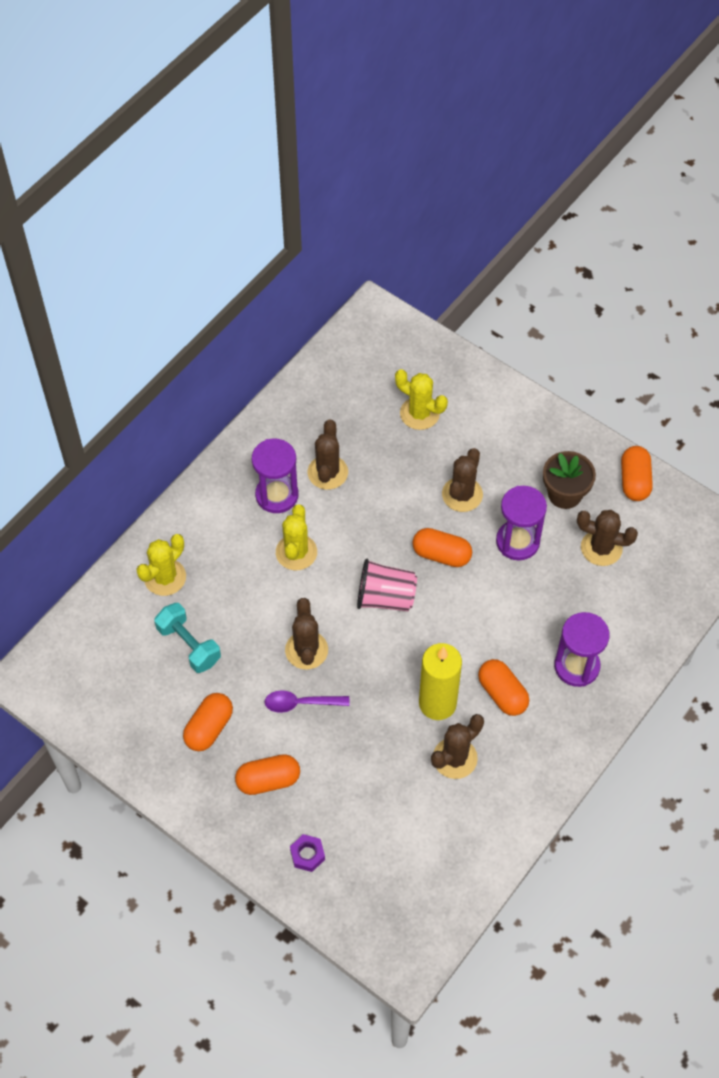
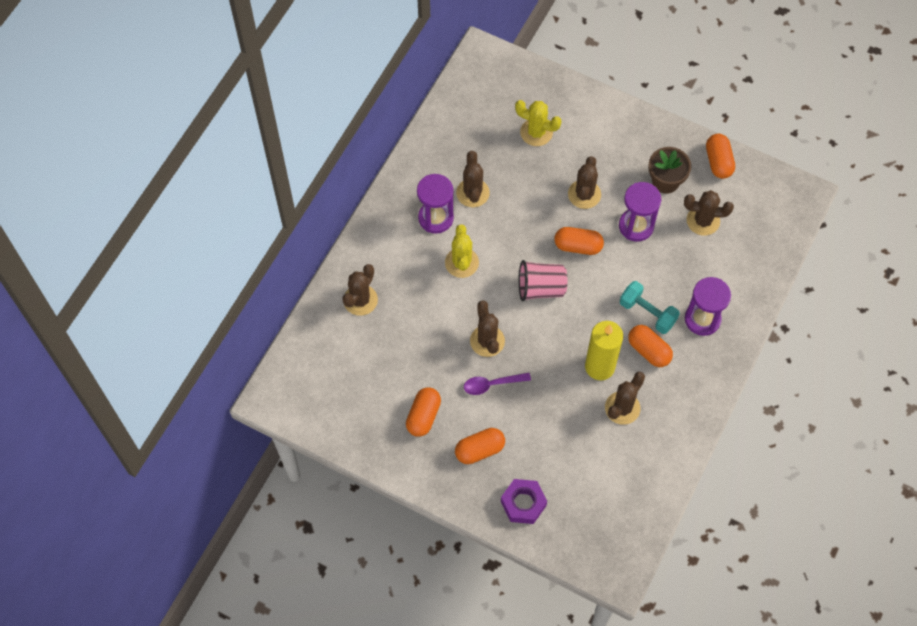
camera: 10 degrees left, 5 degrees up
yellow cactus [136,534,186,596] -> brown cactus [342,264,378,316]
turquoise dumbbell [154,603,221,673] -> turquoise dumbbell moved to [620,281,680,334]
purple nut [290,834,325,872] -> purple nut [501,479,547,524], size x1.59

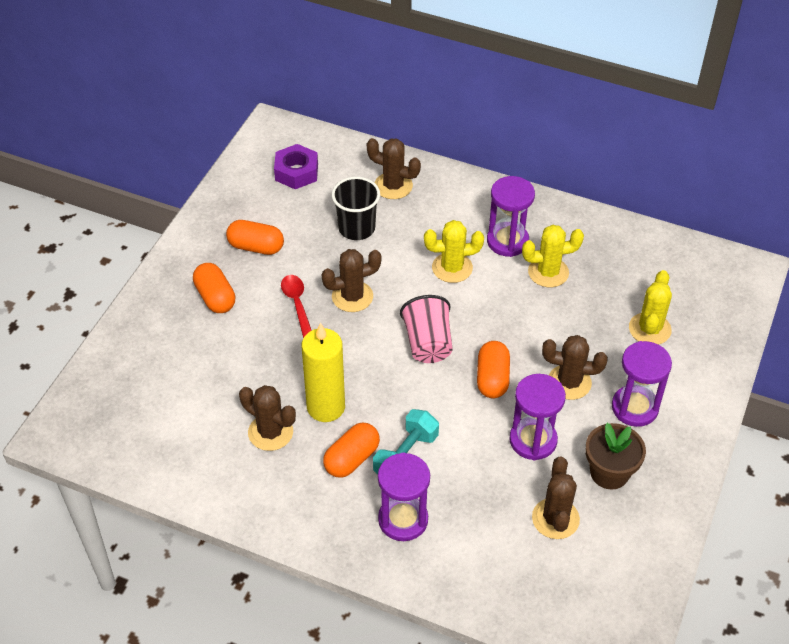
camera: 85 degrees right, 15 degrees down
brown cactus [456,151,490,207] -> yellow cactus [522,225,584,287]
purple spoon [464,373,531,395] -> red spoon [281,275,312,338]
purple nut [501,479,547,524] -> purple nut moved to [274,144,318,189]
orange capsule [706,134,735,179] -> none
none -> black cup [332,177,380,240]
none -> purple hourglass [612,341,672,427]

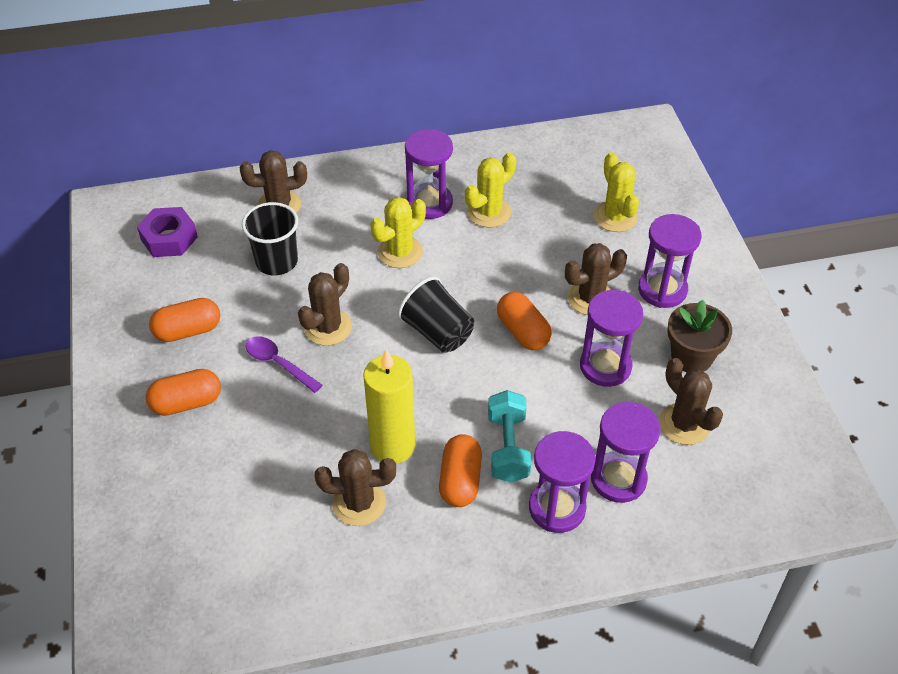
camera: 35 degrees left, 0 degrees up
orange capsule [193,263,236,313] -> orange capsule turned 45 degrees counterclockwise [146,369,221,416]
red spoon [281,275,312,338] -> purple spoon [246,336,323,393]
pink cup [400,295,453,363] -> black cup [398,276,474,353]
none -> purple hourglass [591,402,661,503]

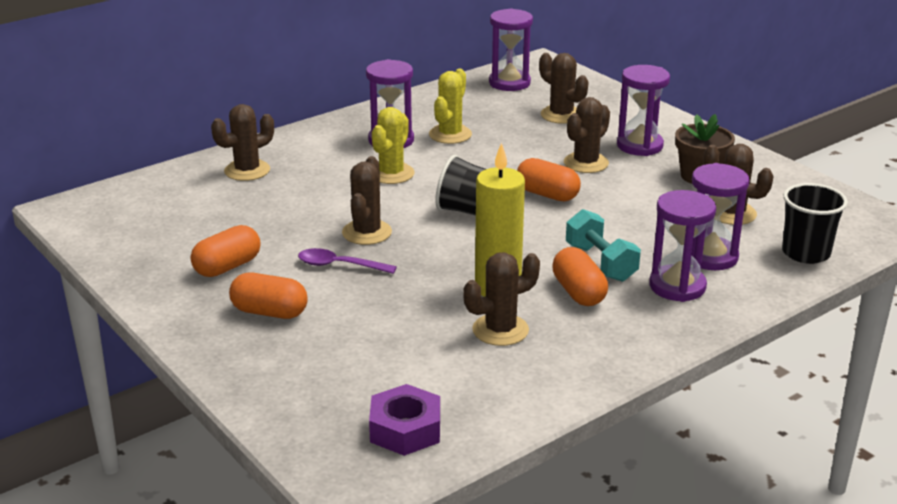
camera: 25 degrees left, 20 degrees down
purple nut [137,207,198,257] -> purple nut moved to [369,384,440,456]
orange capsule [146,369,221,416] -> orange capsule turned 60 degrees clockwise [229,273,308,319]
black cup [242,202,298,275] -> black cup moved to [782,183,848,264]
purple hourglass [580,290,643,387] -> purple hourglass moved to [489,8,533,91]
yellow cactus [594,152,639,232] -> brown cactus [539,53,589,124]

